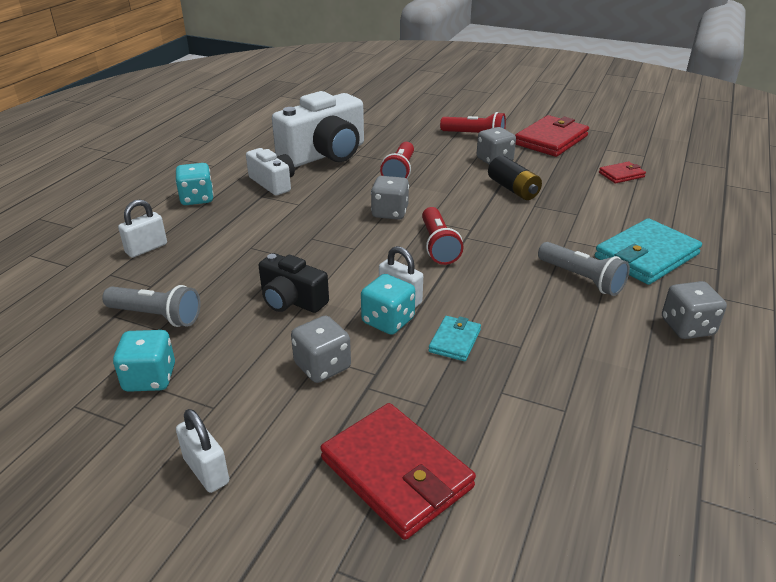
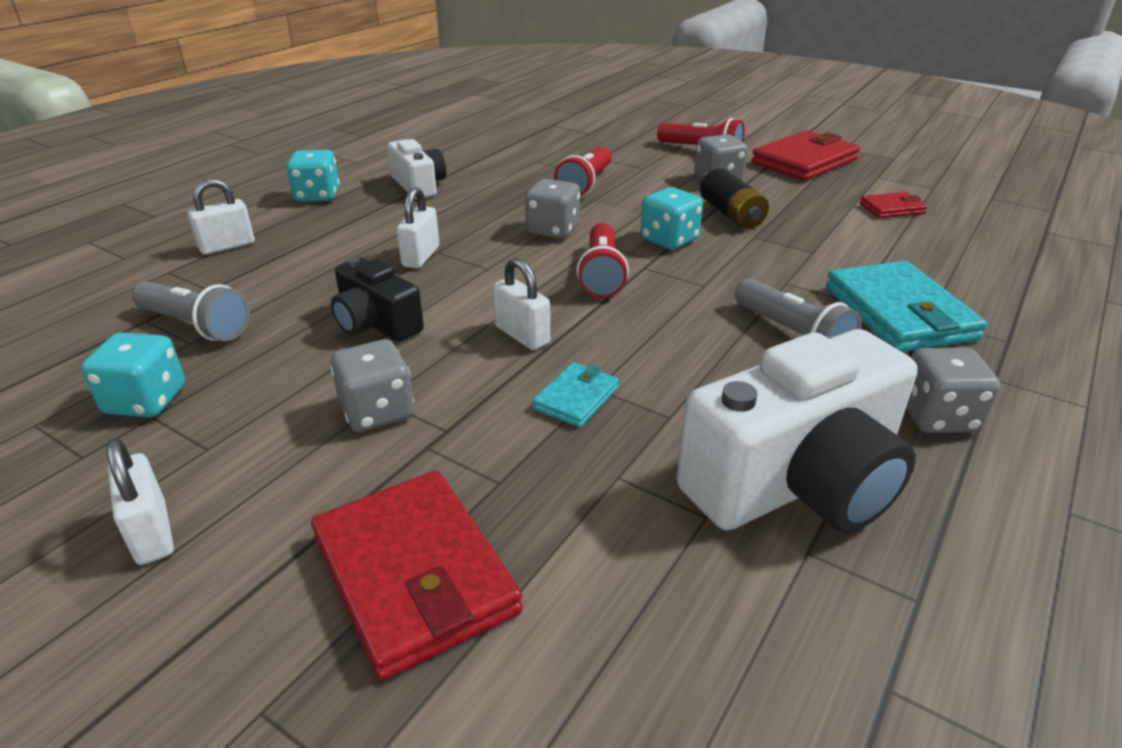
camera: 10 degrees right, 0 degrees up
white camera [272,91,364,167] -> white camera moved to [677,329,918,533]
turquoise dice [361,274,415,335] -> turquoise dice moved to [641,187,703,250]
turquoise wallet [595,218,702,285] -> turquoise wallet turned 75 degrees counterclockwise [826,261,987,352]
none -> white padlock [396,187,439,268]

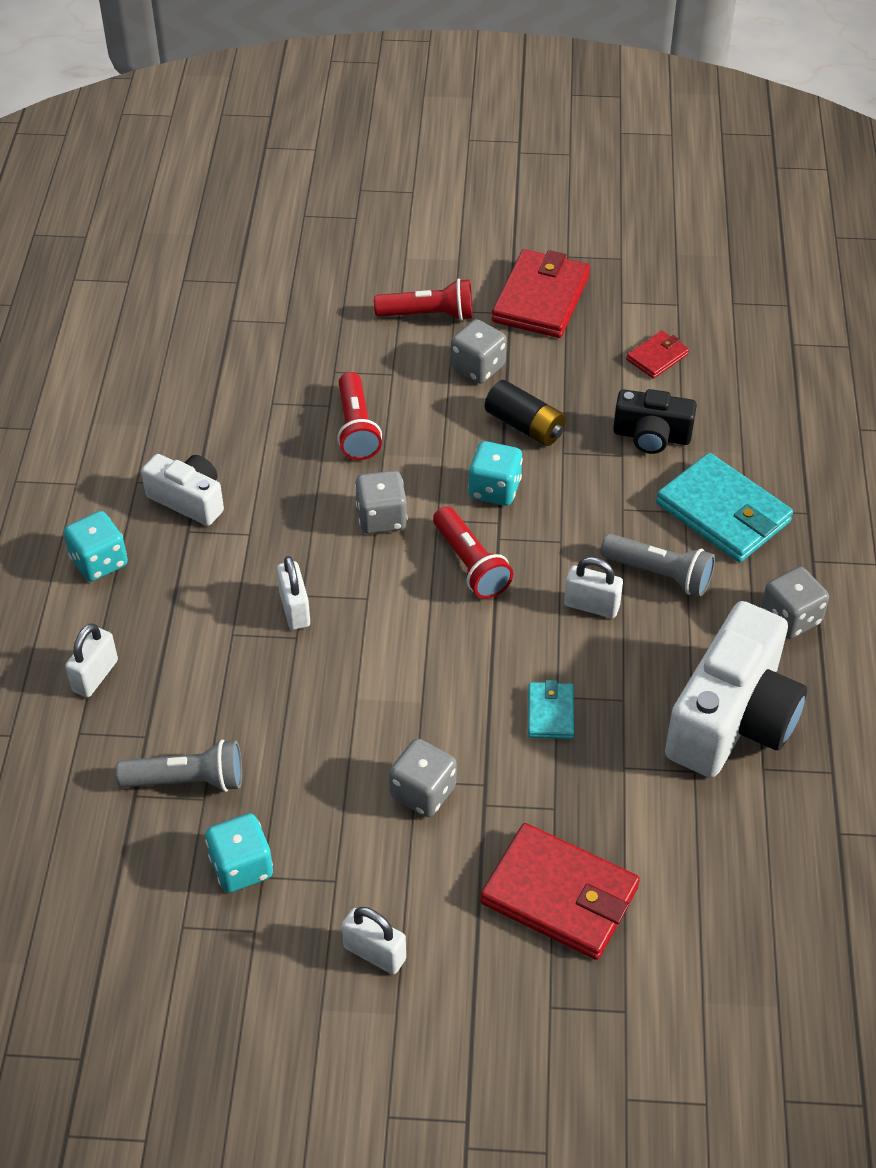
camera: 30 degrees left, 15 degrees up
black camera [331,257,424,342] -> black camera moved to [613,389,697,454]
white padlock [493,257,550,350] -> white padlock moved to [564,557,623,618]

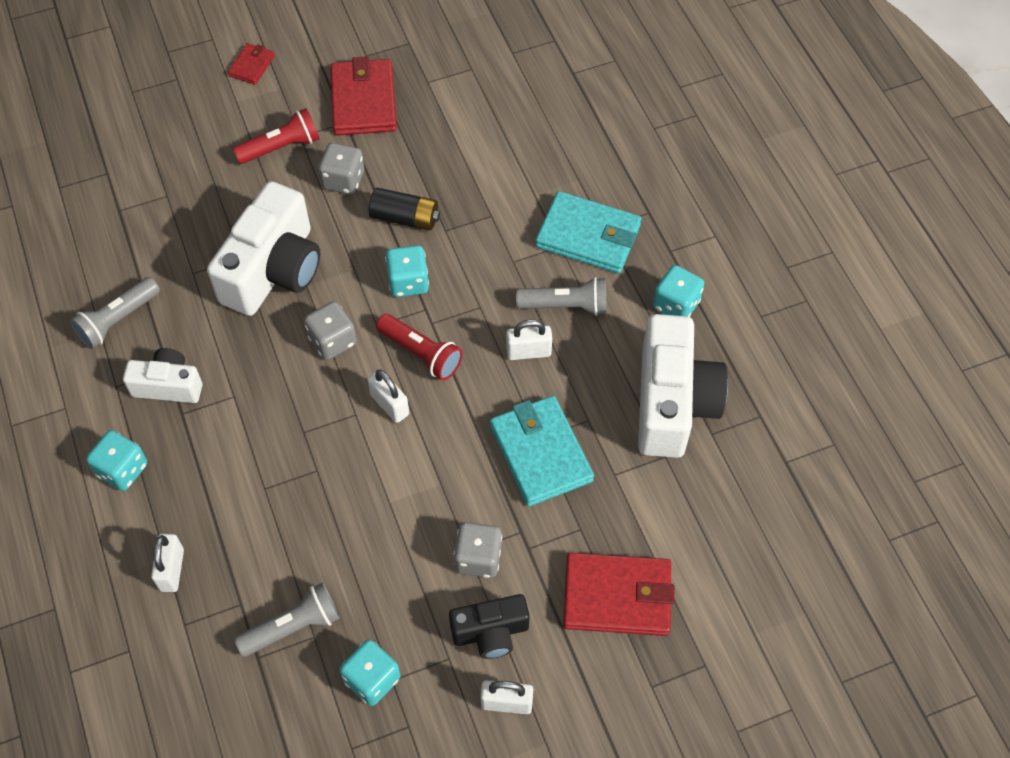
camera: 25 degrees left, 10 degrees up
white padlock [277,556,310,630] -> white padlock moved to [368,369,409,423]
red flashlight [337,372,382,460] -> white camera [207,181,320,316]
turquoise wallet [528,680,574,739] -> turquoise wallet [490,396,594,506], size x1.97
black camera [613,389,697,454] -> black camera moved to [449,594,530,659]
red wallet [626,330,689,379] -> red wallet moved to [228,43,275,85]
grey dice [761,567,829,639] -> turquoise dice [653,265,704,317]
none -> grey flashlight [70,277,160,349]

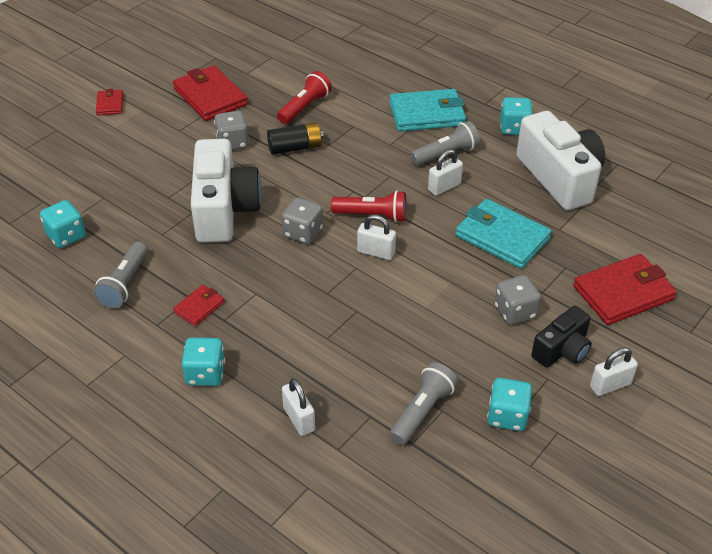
camera: 30 degrees left, 15 degrees down
white camera [123,348,202,403] -> red wallet [173,285,225,326]
red flashlight [232,108,320,164] -> red flashlight moved to [277,71,332,124]
turquoise dice [385,245,429,297] -> turquoise dice moved to [40,200,86,248]

